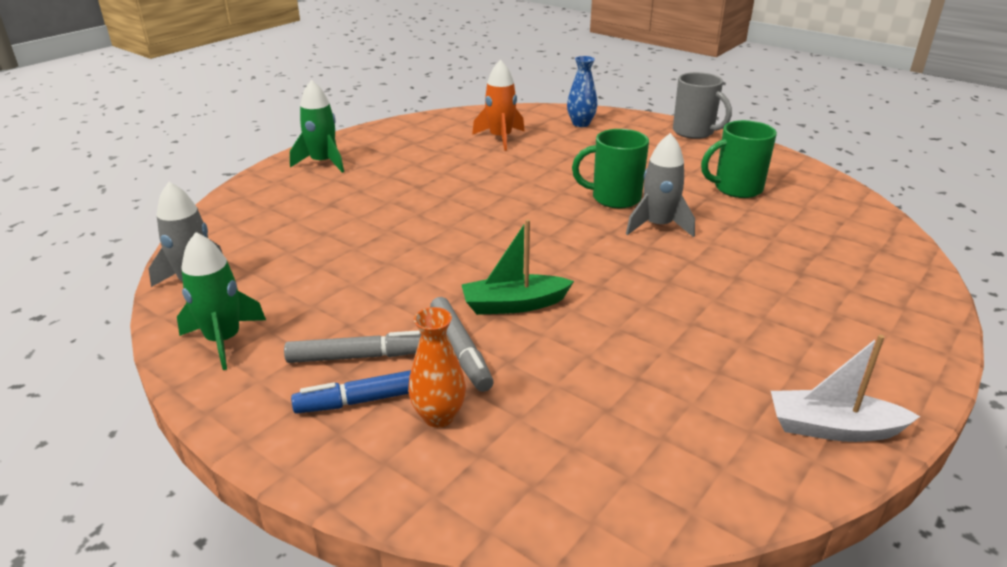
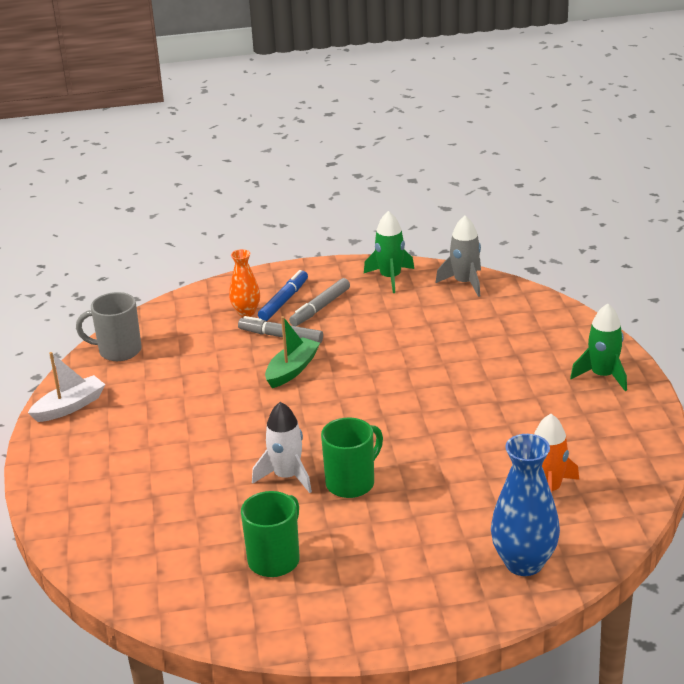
camera: 135 degrees right, 0 degrees up
blue vase [567,56,597,127] -> blue vase [491,434,560,576], size x1.68
grey rocket [626,133,695,237] -> white rocket [252,402,312,493]
grey mug [673,72,732,139] -> grey mug moved to [76,292,142,361]

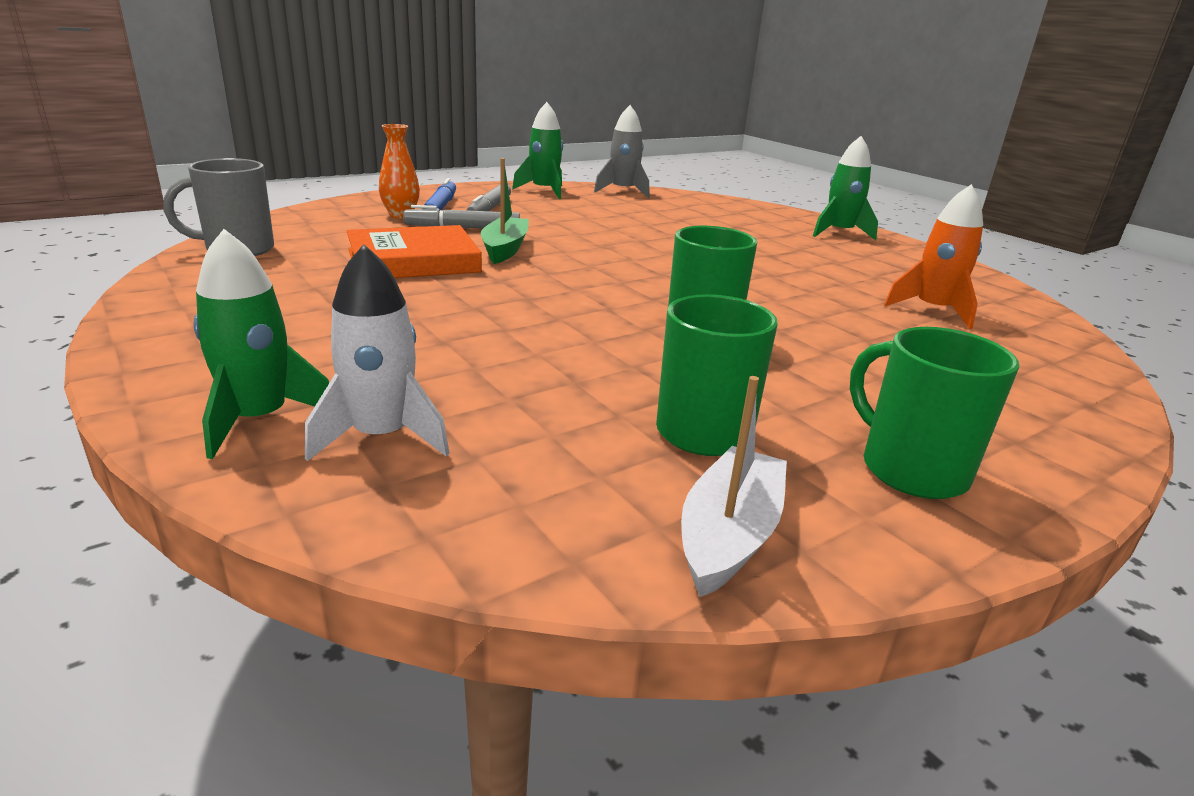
camera: 30 degrees left, 5 degrees down
white boat [28,352,106,422] -> white boat moved to [681,376,787,597]
white rocket [252,402,312,493] -> white rocket moved to [305,244,450,461]
blue vase [491,434,560,576] -> none
none -> green rocket [193,229,329,459]
none -> orange book [347,225,482,278]
none -> green mug [850,327,1019,499]

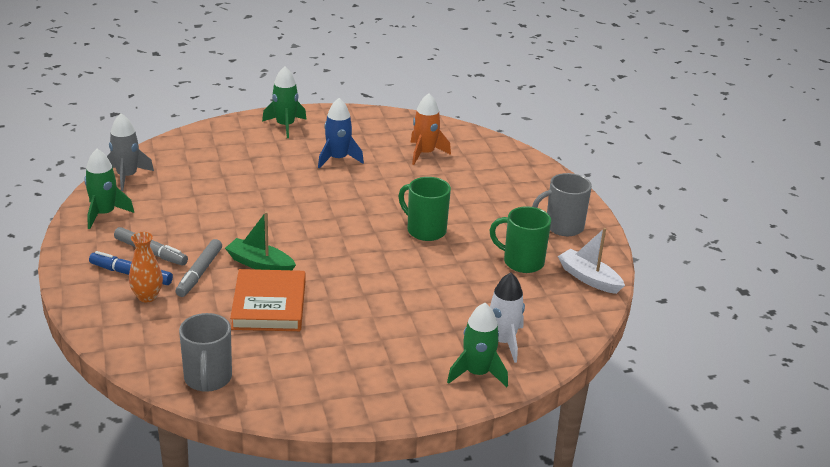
camera: 70 degrees left, 5 degrees up
green mug [850,327,1019,499] -> grey mug [532,173,592,236]
none -> blue rocket [318,98,364,168]

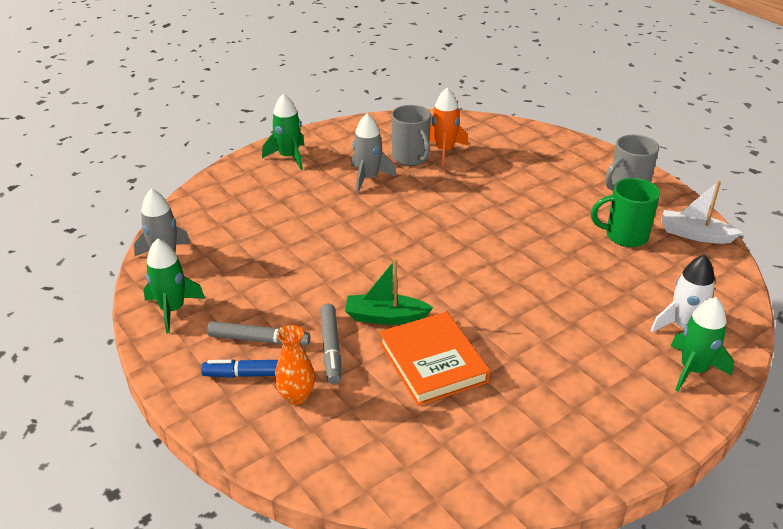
camera: 20 degrees left, 5 degrees up
grey mug [179,313,232,392] -> grey mug moved to [391,105,431,166]
blue rocket [318,98,364,168] -> grey rocket [351,113,396,193]
green mug [399,177,451,241] -> none

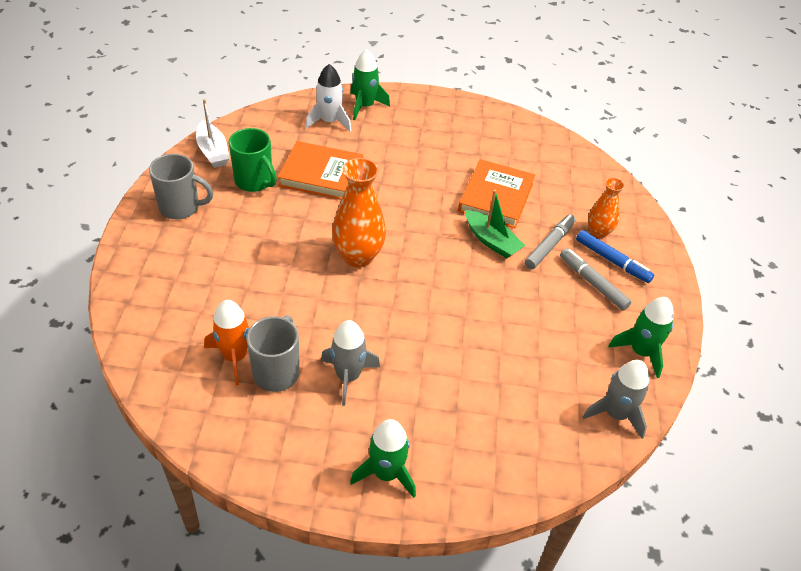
camera: 140 degrees left, 10 degrees up
none -> orange book [278,141,363,200]
none -> orange vase [332,158,386,268]

